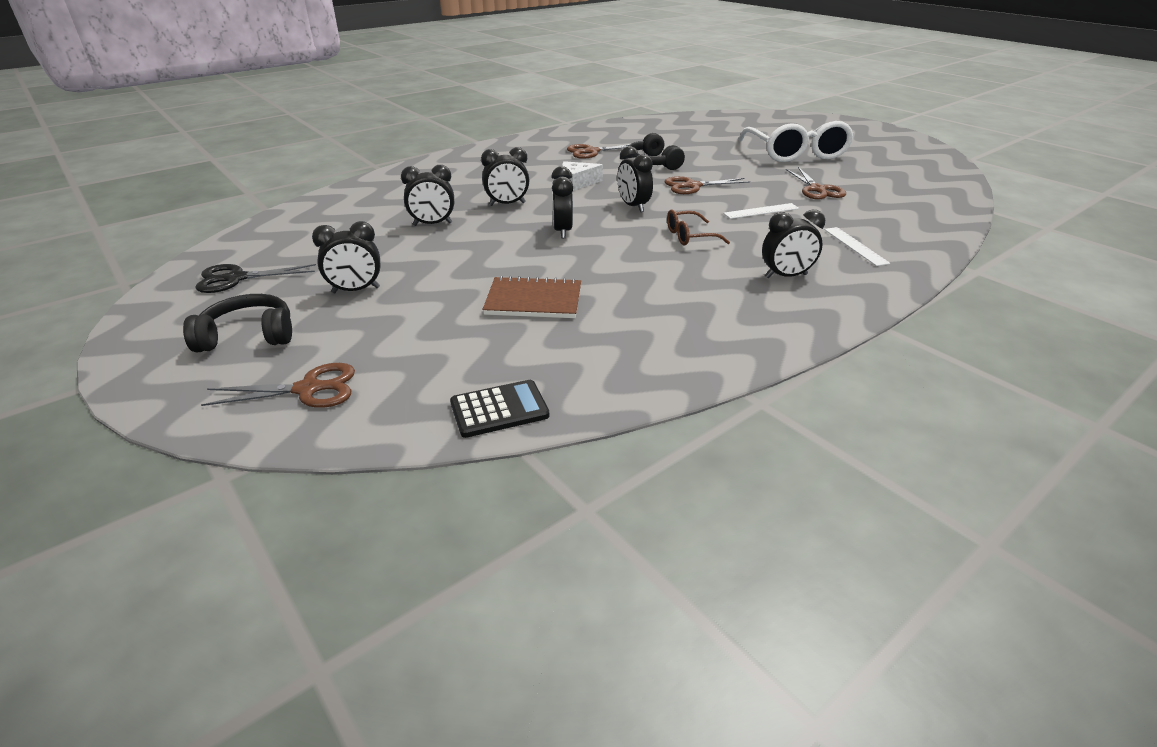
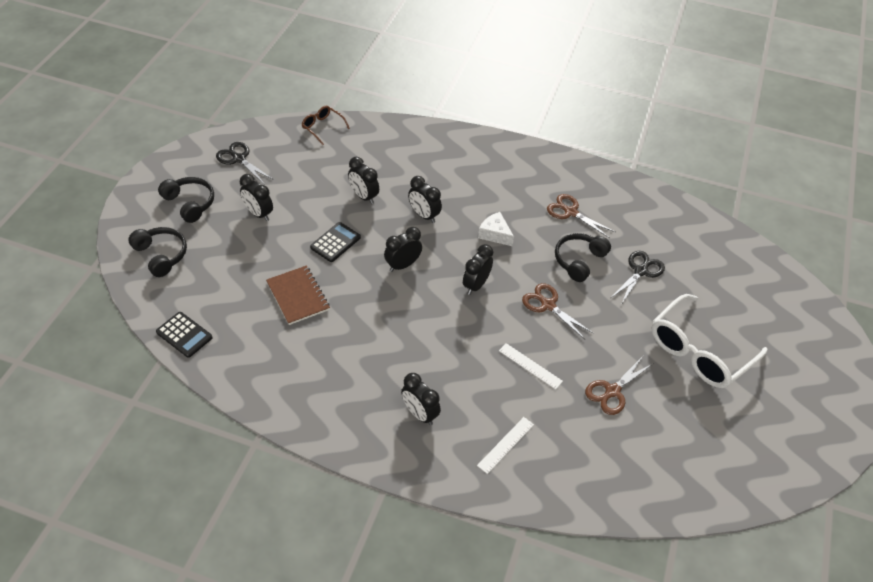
camera: 55 degrees right, 15 degrees up
brown scissors [201,363,355,408] -> black headphones [128,227,187,277]
brown glasses [667,210,730,245] -> brown glasses moved to [302,106,350,145]
none -> black calculator [310,222,361,262]
none -> black scissors [611,251,665,305]

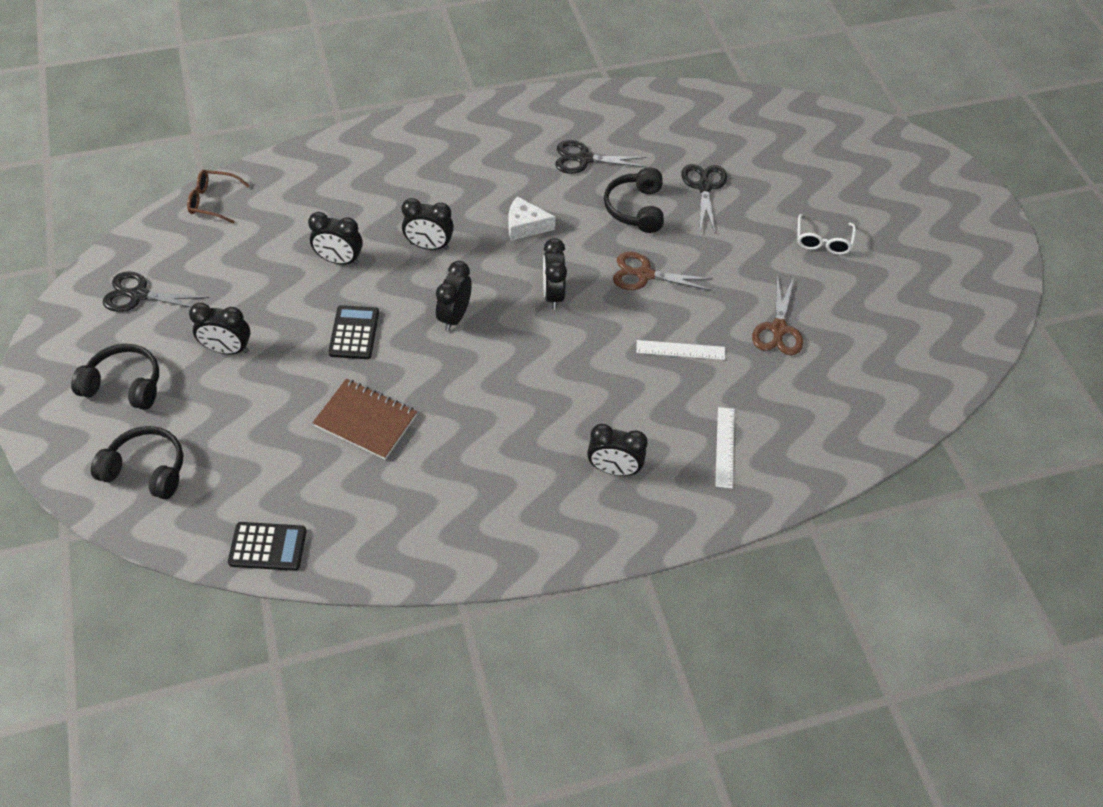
camera: 35 degrees left, 5 degrees up
brown scissors [547,194,615,238] -> black scissors [555,140,647,174]
white glasses [651,294,768,388] -> white glasses [797,214,856,255], size x0.48

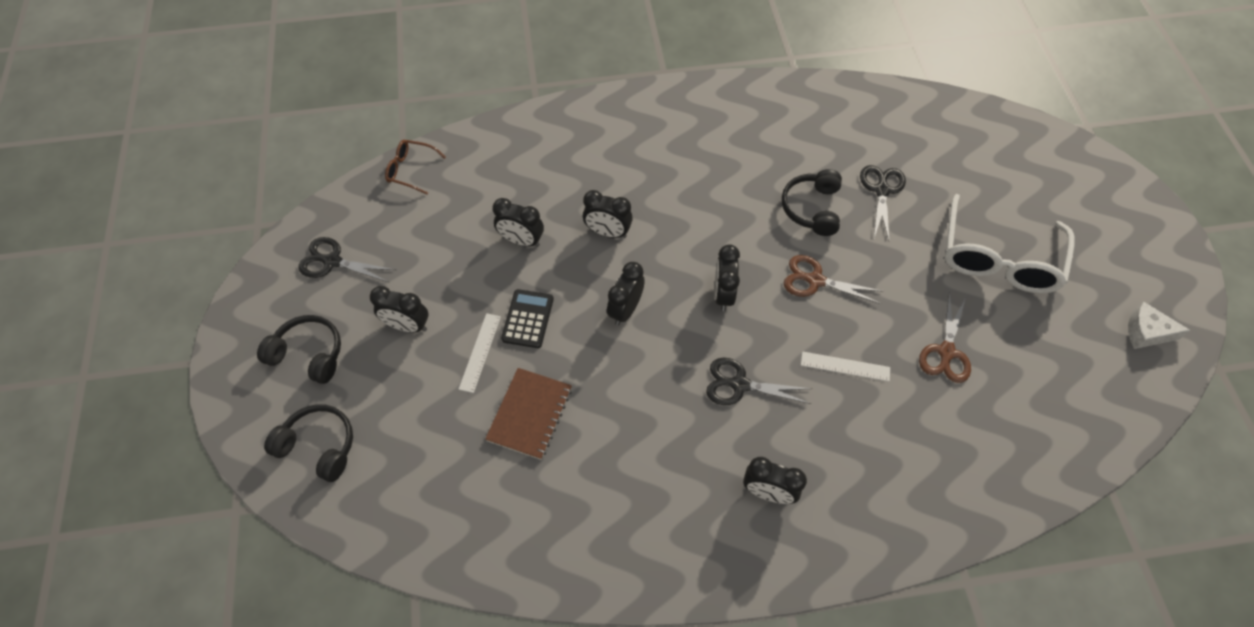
camera: 10 degrees right, 5 degrees up
black calculator [228,522,307,571] -> none
brown notebook [313,379,417,460] -> brown notebook turned 75 degrees clockwise [485,368,572,460]
white cheese [508,196,556,240] -> white cheese moved to [1128,302,1191,349]
black scissors [555,140,647,174] -> black scissors moved to [706,358,812,405]
white ruler [715,407,735,489] -> white ruler moved to [459,313,501,393]
white glasses [797,214,856,255] -> white glasses [945,194,1075,293], size x2.08

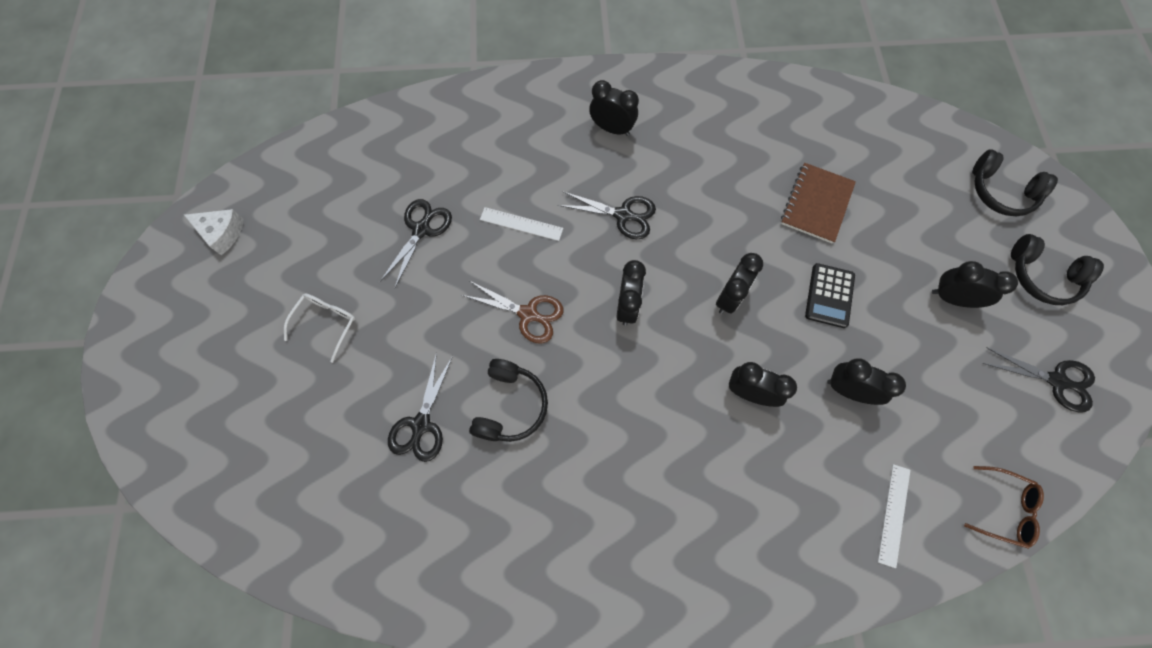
camera: 175 degrees left, 10 degrees up
white ruler [459,313,501,393] -> white ruler moved to [878,464,910,568]
brown scissors [919,292,971,383] -> black scissors [380,199,452,289]
white glasses [945,194,1075,293] -> white glasses [284,293,356,363], size x0.48

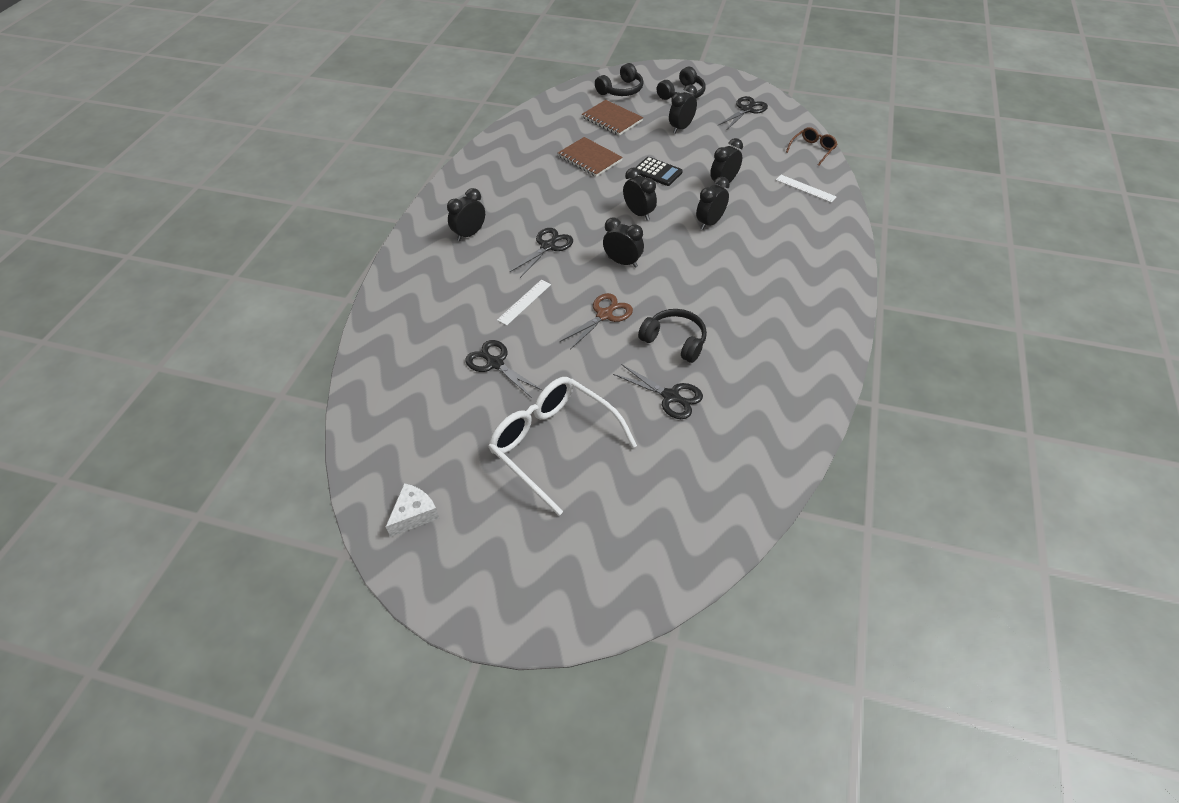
camera: 70 degrees left, 20 degrees down
white glasses [284,293,356,363] -> white glasses [488,377,637,516], size x2.08
none -> brown notebook [582,100,643,135]

